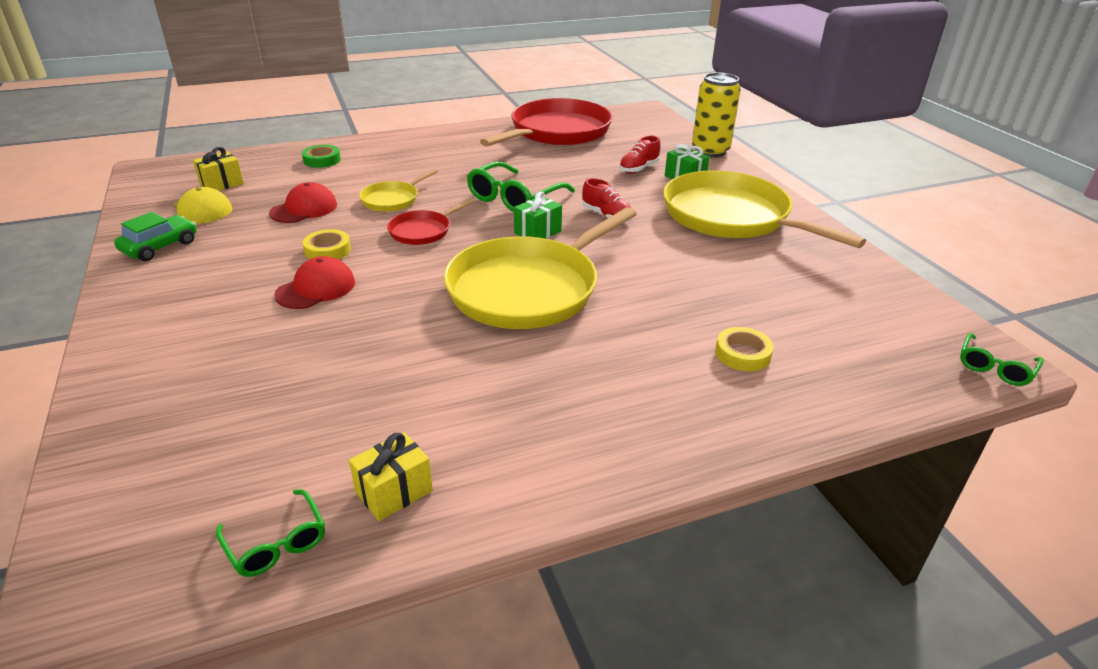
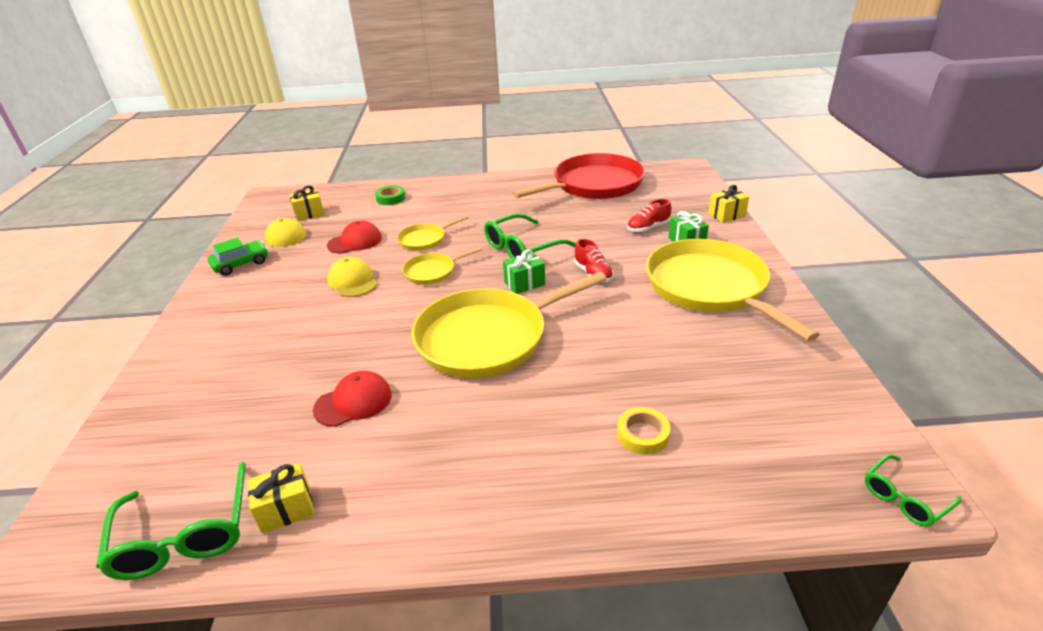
camera: 20 degrees right, 0 degrees up
green glasses [216,489,325,577] -> green glasses [96,462,246,580], size x1.77
red cap [274,256,355,309] -> red cap moved to [313,371,392,427]
yellow tape [303,229,351,259] -> yellow cap [327,257,378,297]
red pan [387,199,475,245] -> yellow pan [402,247,482,285]
yellow can [692,73,741,157] -> yellow gift [708,185,749,223]

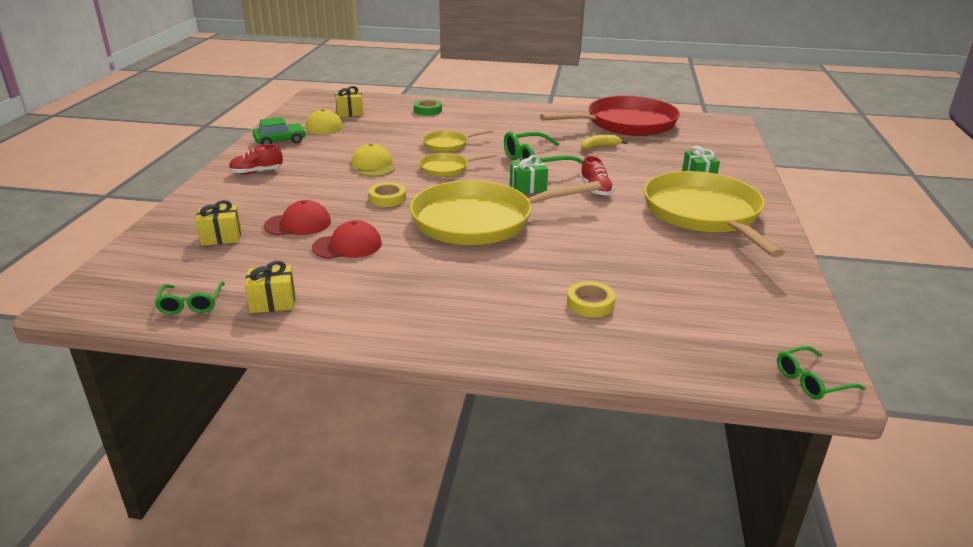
camera: 10 degrees right, 5 degrees down
green glasses [96,462,246,580] -> green glasses [155,281,225,314], size x0.56
red cap [327,221,382,254] -> red cap moved to [264,200,331,236]
red shoe [627,199,671,233] -> red shoe moved to [229,144,283,174]
yellow gift [708,185,749,223] -> yellow gift moved to [195,200,241,246]
none -> yellow tape [368,182,406,207]
none -> yellow banana [581,135,627,150]

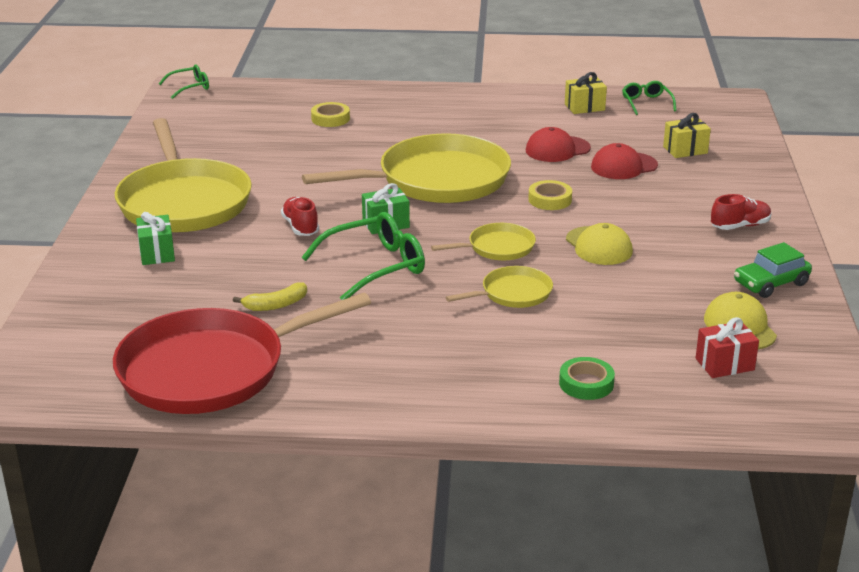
camera: 175 degrees right, 0 degrees up
yellow gift [335,86,364,117] -> red gift [696,317,759,378]

